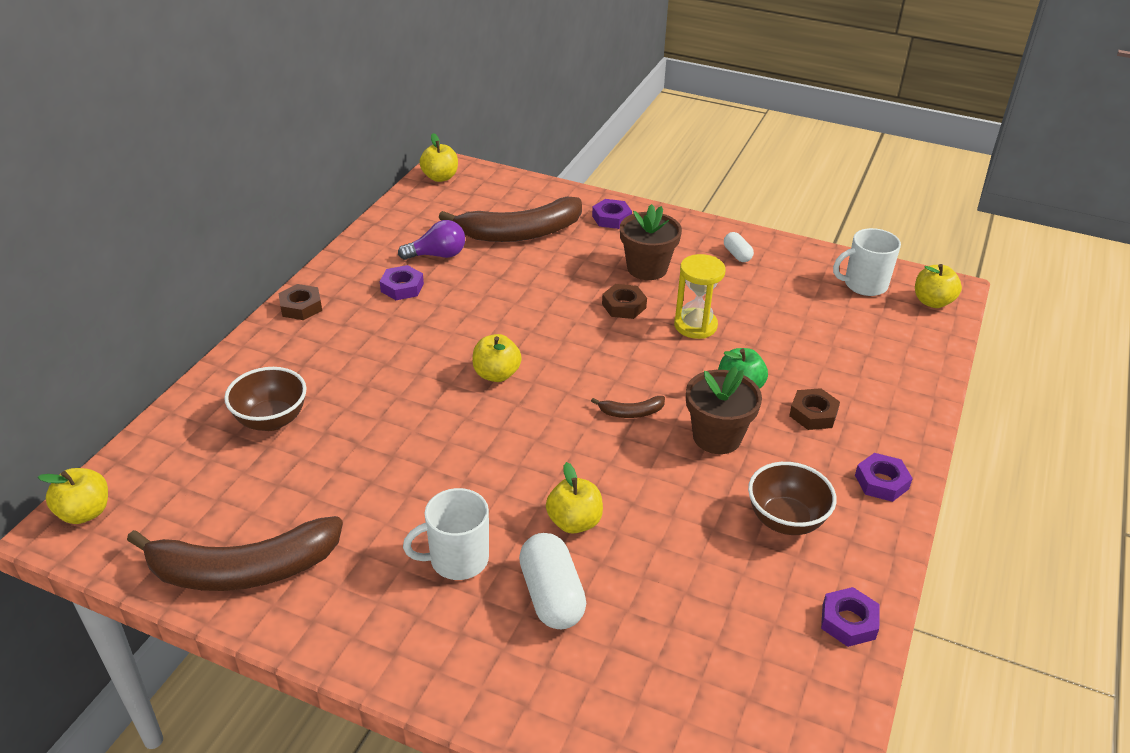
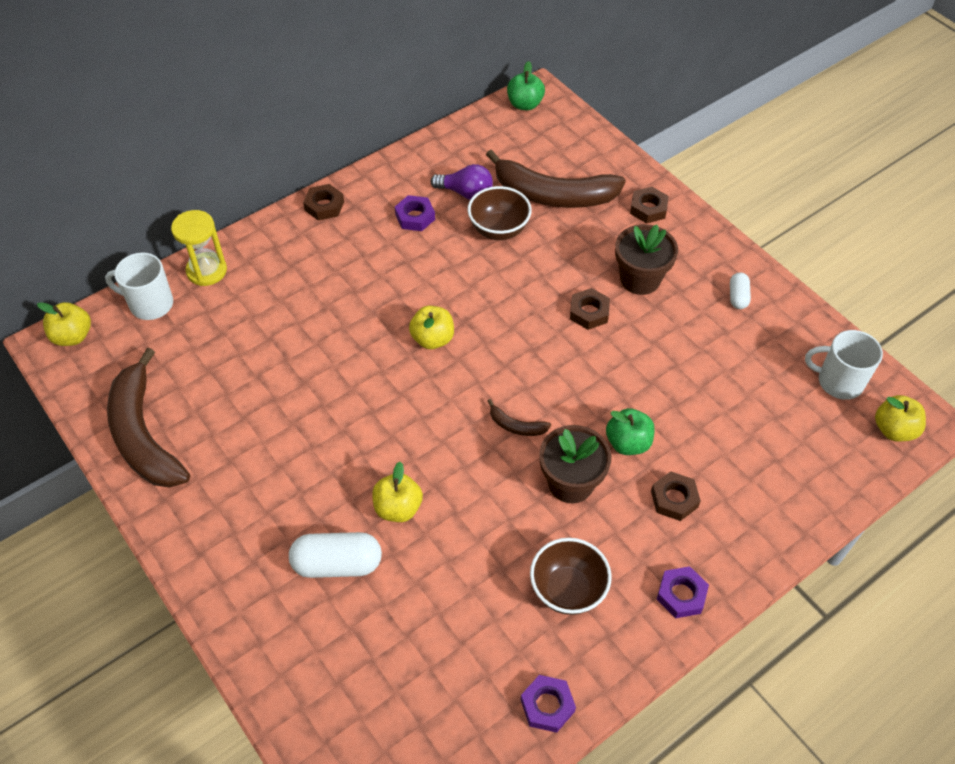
camera: 30 degrees right, 15 degrees up
brown banana [127,516,343,591] -> brown banana turned 45 degrees clockwise [107,348,190,488]
brown bowl [224,367,307,431] -> brown bowl moved to [468,186,532,240]
white mug [403,488,489,580] -> white mug moved to [105,253,173,320]
yellow apple [420,133,458,182] -> green apple [507,61,545,110]
white capsule [519,533,586,629] -> white capsule turned 75 degrees clockwise [289,532,382,578]
purple nut [592,199,632,229] -> brown nut [630,187,669,224]
yellow hourglass [674,254,726,339] -> yellow hourglass moved to [171,210,227,286]

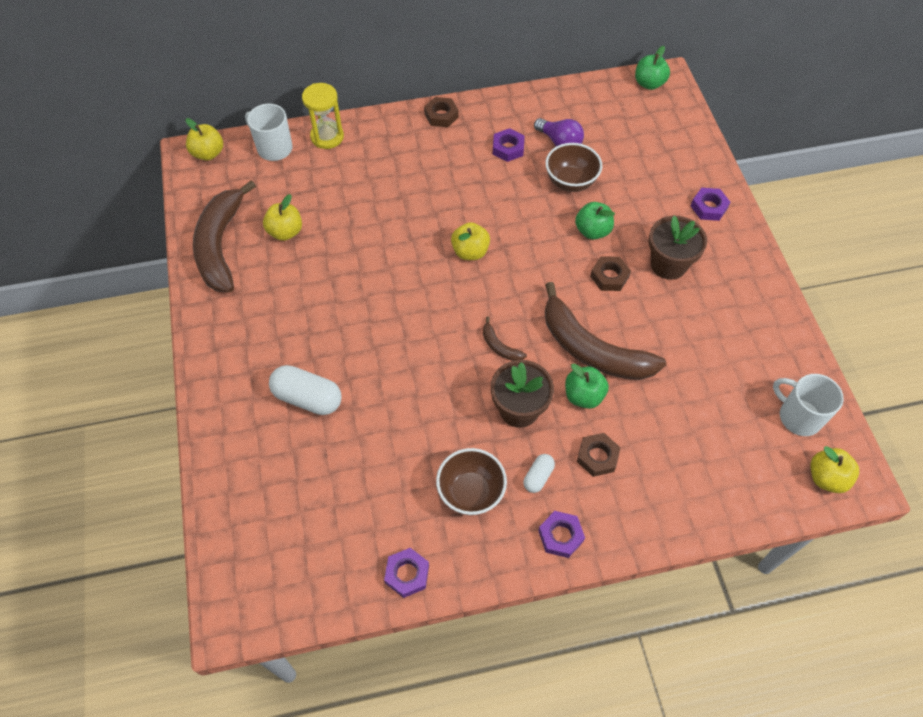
camera: 25 degrees right, 5 degrees up
yellow apple [372,462,423,522] -> yellow apple moved to [263,194,302,241]
brown banana [486,149,626,208] -> brown banana moved to [545,282,666,380]
brown nut [630,187,669,224] -> purple nut [691,188,730,221]
white capsule [730,272,751,309] -> white capsule moved to [523,454,555,493]
none -> green apple [575,202,615,240]

